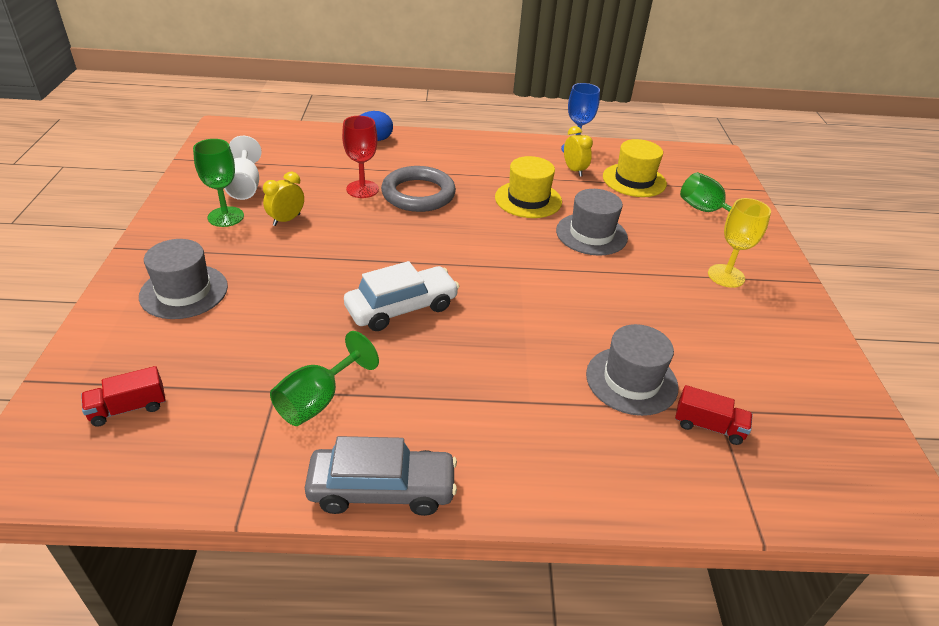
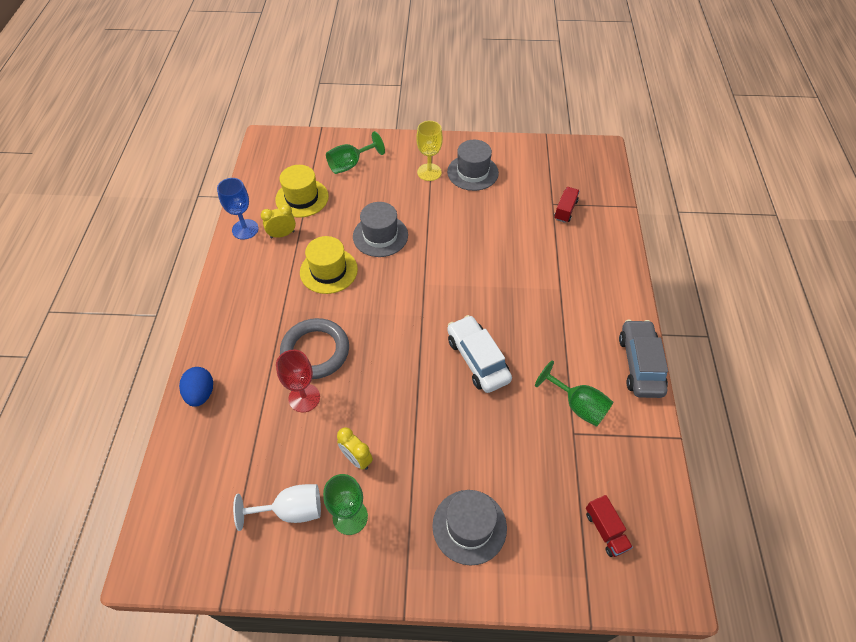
camera: 85 degrees left, 15 degrees up
grey hat [586,324,679,416] -> grey hat moved to [447,140,499,191]

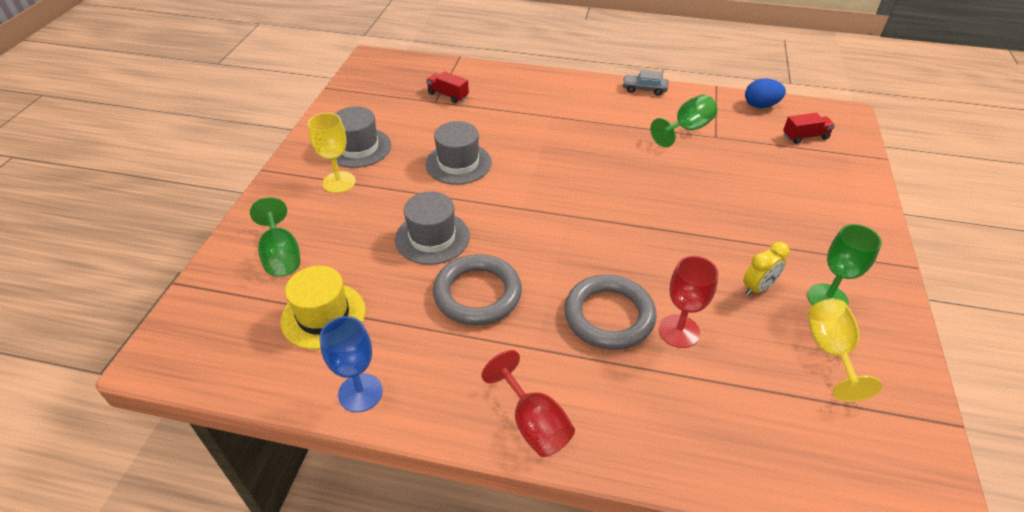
camera: 80 degrees left, 10 degrees down
blue egg [179,367,213,407] -> blue egg moved to [745,78,786,108]
white goblet [233,484,321,531] -> yellow goblet [807,299,882,402]
yellow clock [261,204,296,238] -> none
yellow hat [300,236,358,294] -> grey ring [433,254,522,326]
grey hat [432,490,507,566] -> grey hat moved to [425,121,492,185]
white car [447,315,512,393] -> none
grey car [619,320,668,398] -> grey car [622,70,668,96], size x0.59
none -> red goblet [482,350,575,457]

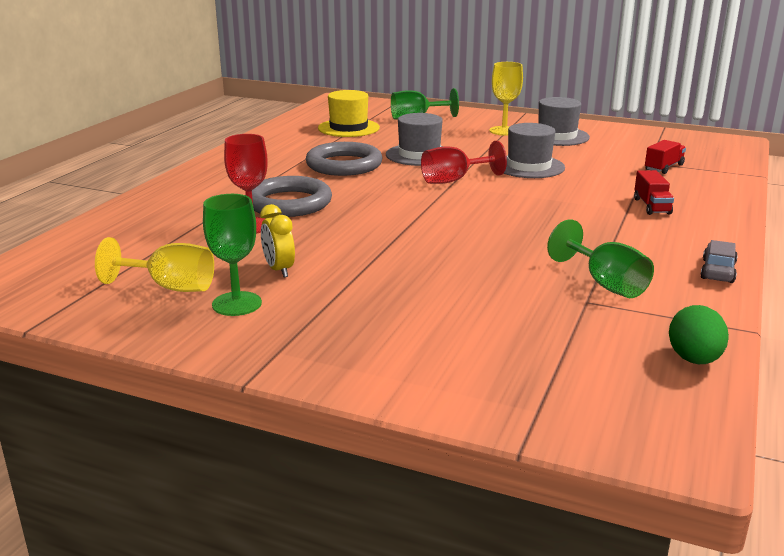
camera: 100 degrees right, 20 degrees down
blue goblet [319,316,383,412] -> none
red goblet [482,350,575,457] -> red goblet moved to [421,141,507,184]
blue egg [745,78,786,108] -> green egg [669,305,729,364]
red truck [783,113,835,144] -> red truck moved to [634,170,674,215]

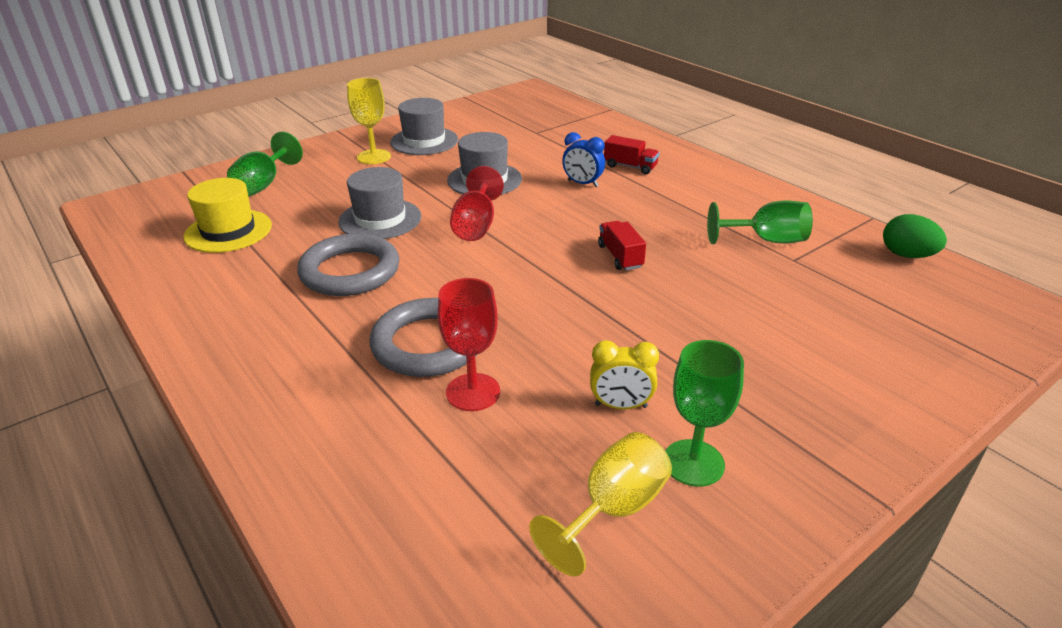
camera: 60 degrees left, 10 degrees up
red truck [645,140,686,174] -> red truck moved to [598,221,646,270]
grey car [700,240,738,283] -> none
none -> blue clock [562,132,605,187]

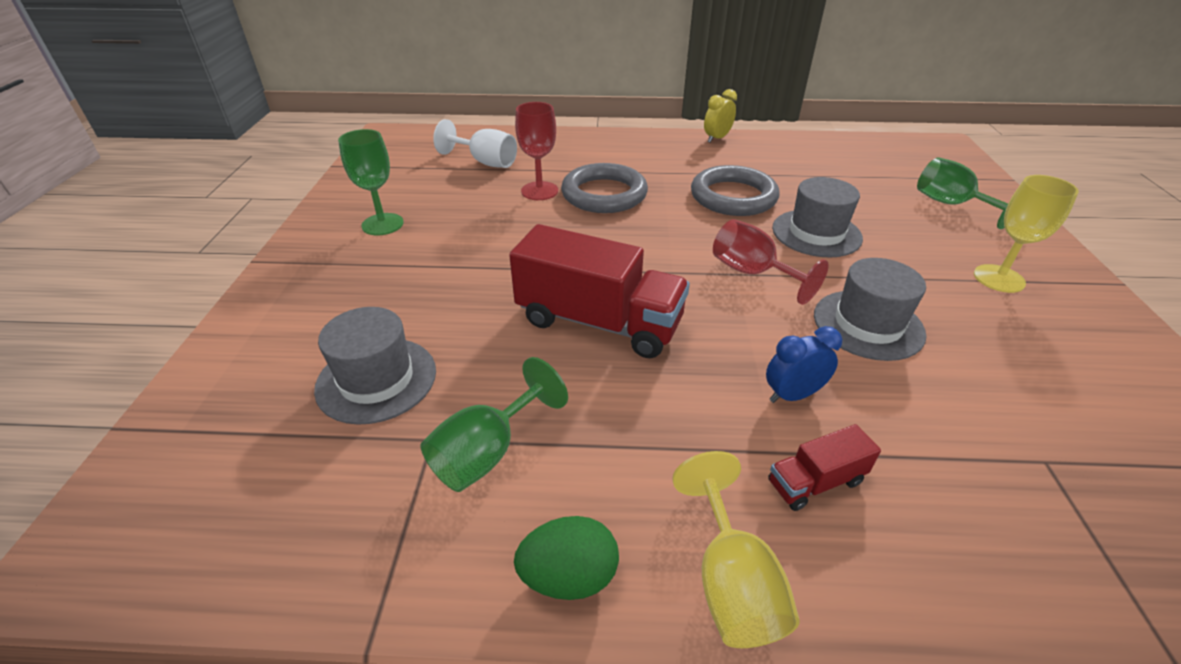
camera: 130 degrees right, 5 degrees up
yellow hat [183,178,272,253] -> none
grey hat [390,98,458,155] -> grey hat moved to [314,307,436,425]
yellow goblet [529,432,672,577] -> yellow goblet moved to [672,451,800,648]
yellow clock [590,340,659,409] -> yellow clock moved to [704,89,737,143]
red truck [598,221,646,270] -> red truck [509,224,690,358], size x2.14
green egg [883,214,947,258] -> green egg moved to [514,516,619,600]
none -> white goblet [433,119,517,168]

